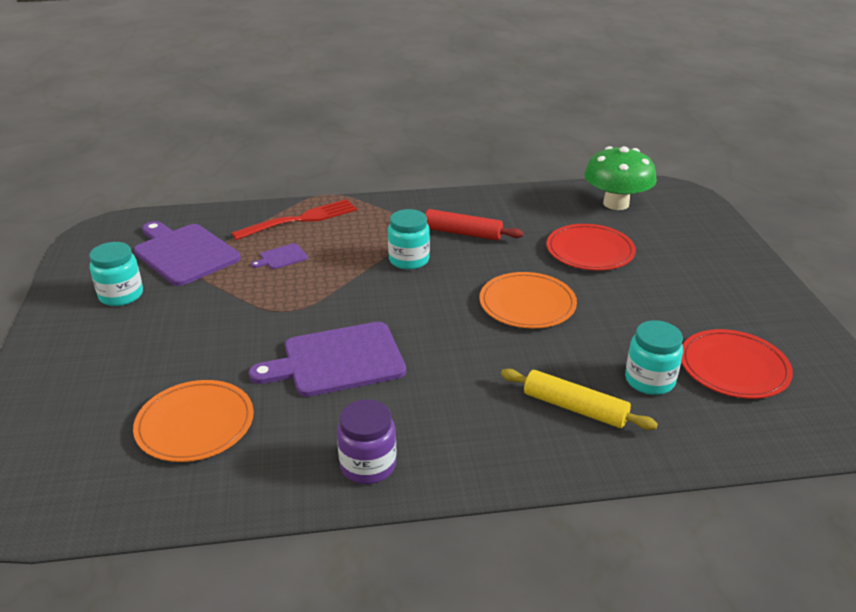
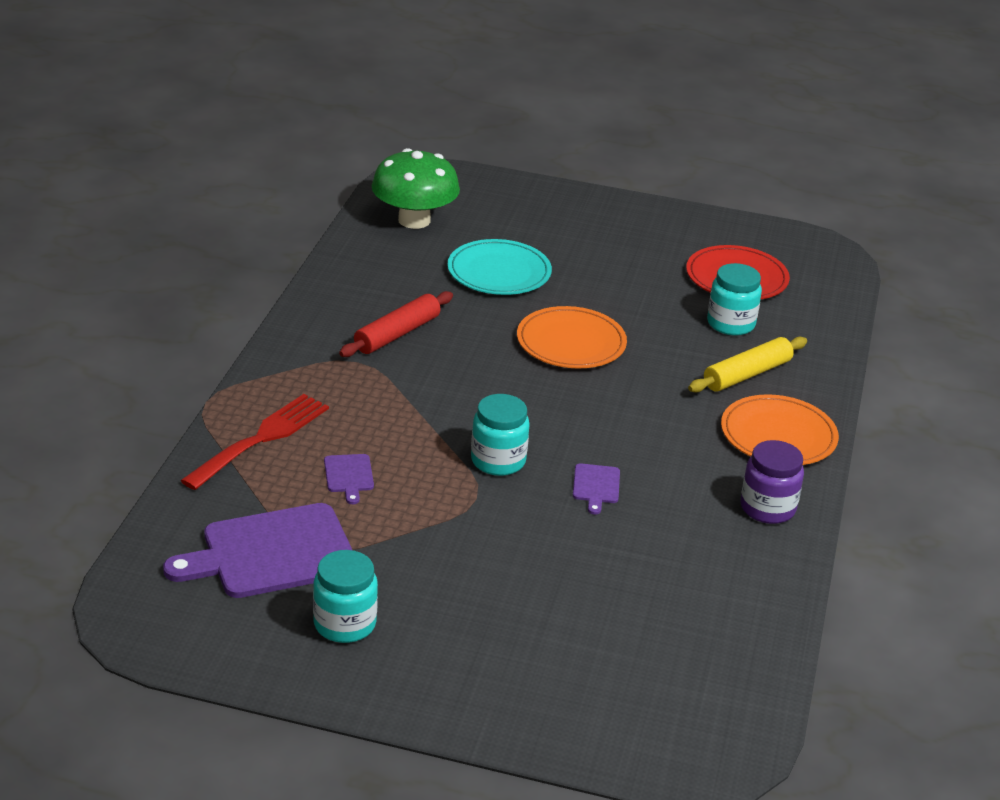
camera: 70 degrees left, 0 degrees up
orange plate [133,380,254,462] -> orange plate moved to [721,394,839,465]
red fork [231,199,357,240] -> red fork turned 45 degrees clockwise [180,394,329,490]
purple cutting board [249,322,406,397] -> purple cutting board [573,463,620,515], size x0.44
turquoise jar [388,209,430,270] -> turquoise jar moved to [471,394,530,476]
red plate [547,224,636,270] -> turquoise plate [447,239,552,295]

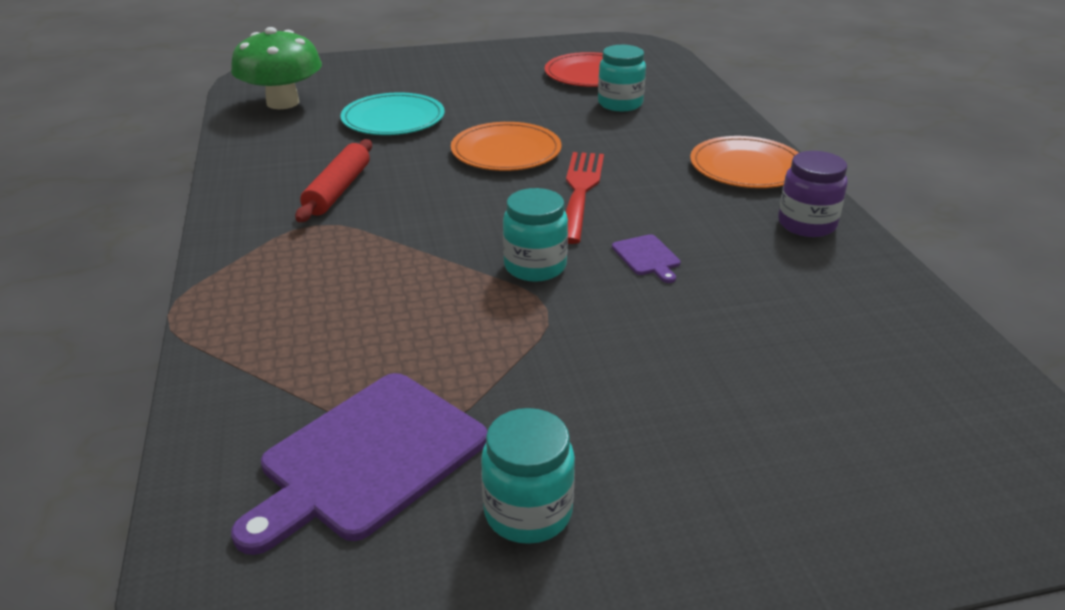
camera: 25 degrees left, 0 degrees up
red fork [180,394,329,490] -> red fork moved to [566,152,604,244]
purple cutting board [324,454,374,504] -> none
yellow rolling pin [688,337,807,393] -> none

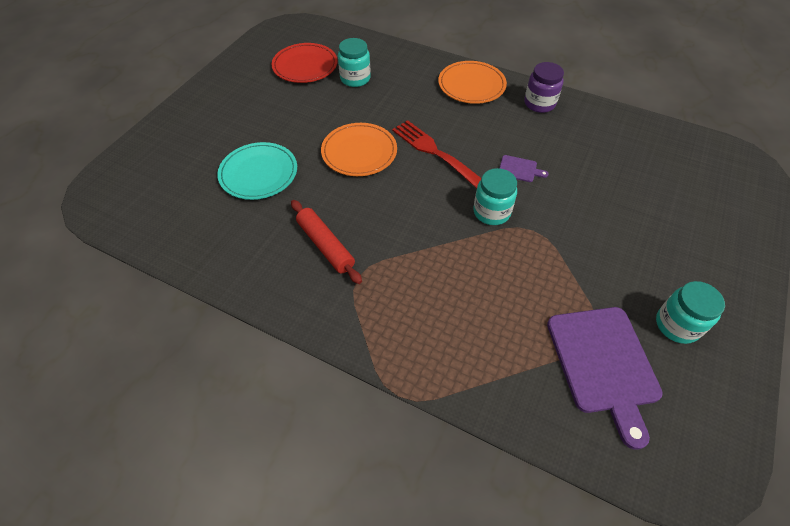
camera: 50 degrees left, 20 degrees up
green mushroom [231,27,322,109] -> none

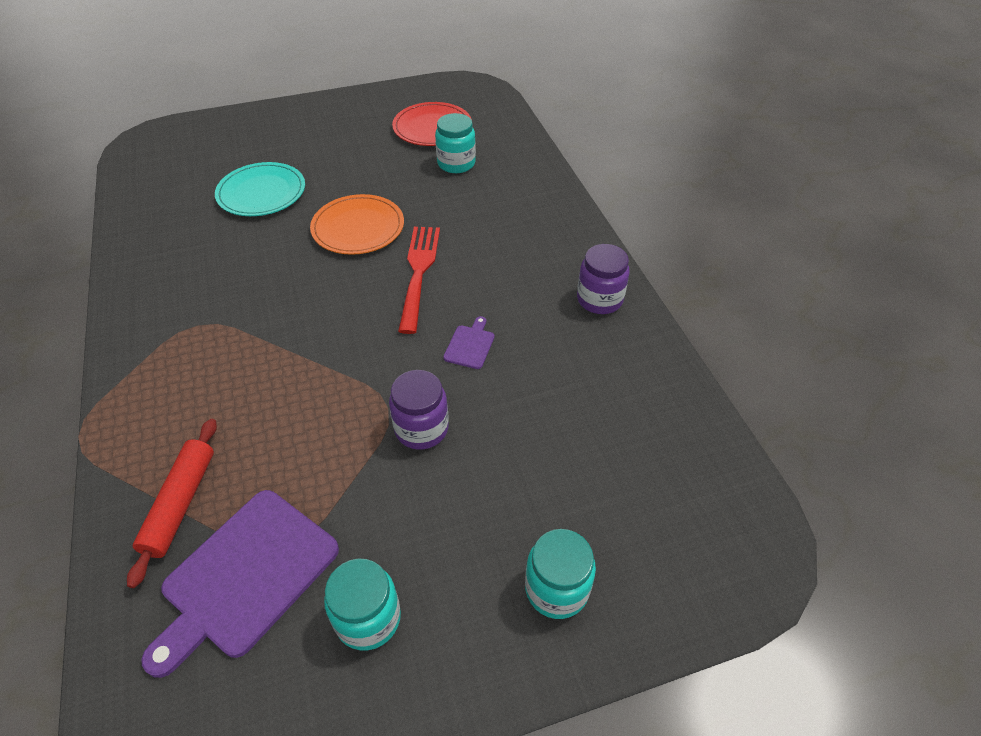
camera: 45 degrees right, 5 degrees down
red rolling pin [291,200,362,284] -> red rolling pin moved to [127,419,217,588]
orange plate [438,61,507,104] -> none
turquoise jar [473,168,517,225] -> turquoise jar moved to [525,529,596,619]
purple cutting board [499,155,549,182] -> purple cutting board turned 135 degrees counterclockwise [443,316,494,369]
none -> purple jar [389,370,449,450]

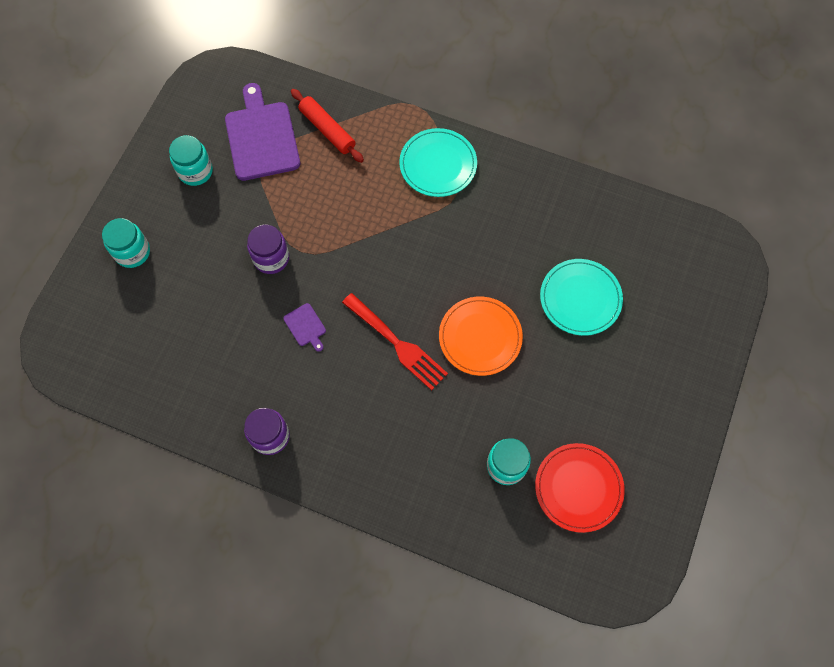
camera: 130 degrees right, 20 degrees up
none -> turquoise plate [399,128,477,197]

